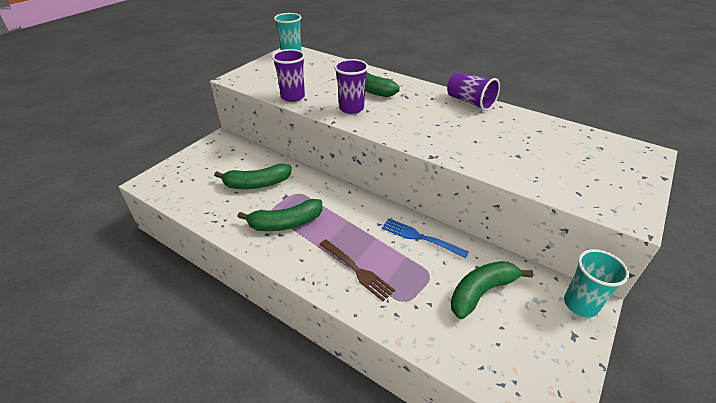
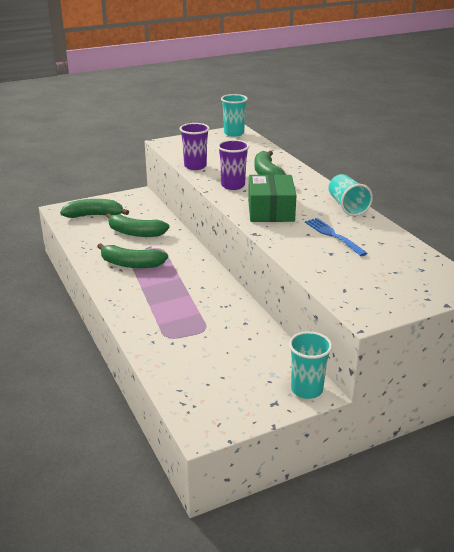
camera: 30 degrees right, 10 degrees down
brown fork [319,239,395,301] -> none
blue fork [382,218,469,259] -> blue fork moved to [305,218,368,256]
purple cup [447,72,500,111] -> turquoise cup [329,174,373,216]
green banana [451,261,534,319] -> green banana moved to [60,199,129,218]
none -> green box [248,174,297,222]

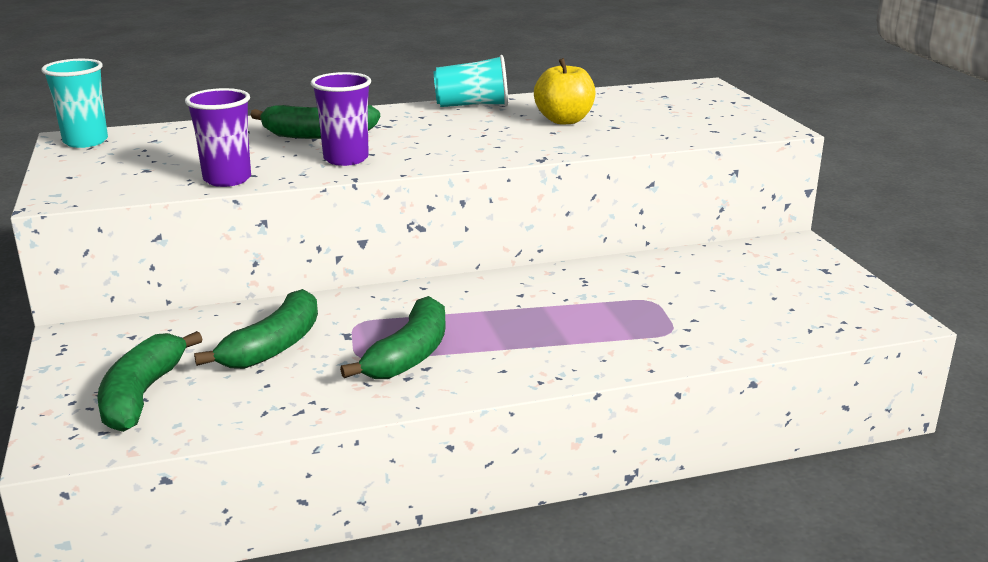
camera: 80 degrees left, 5 degrees down
green box [248,174,297,222] -> none
turquoise cup [289,331,332,399] -> none
blue fork [305,218,368,256] -> yellow apple [534,58,596,124]

